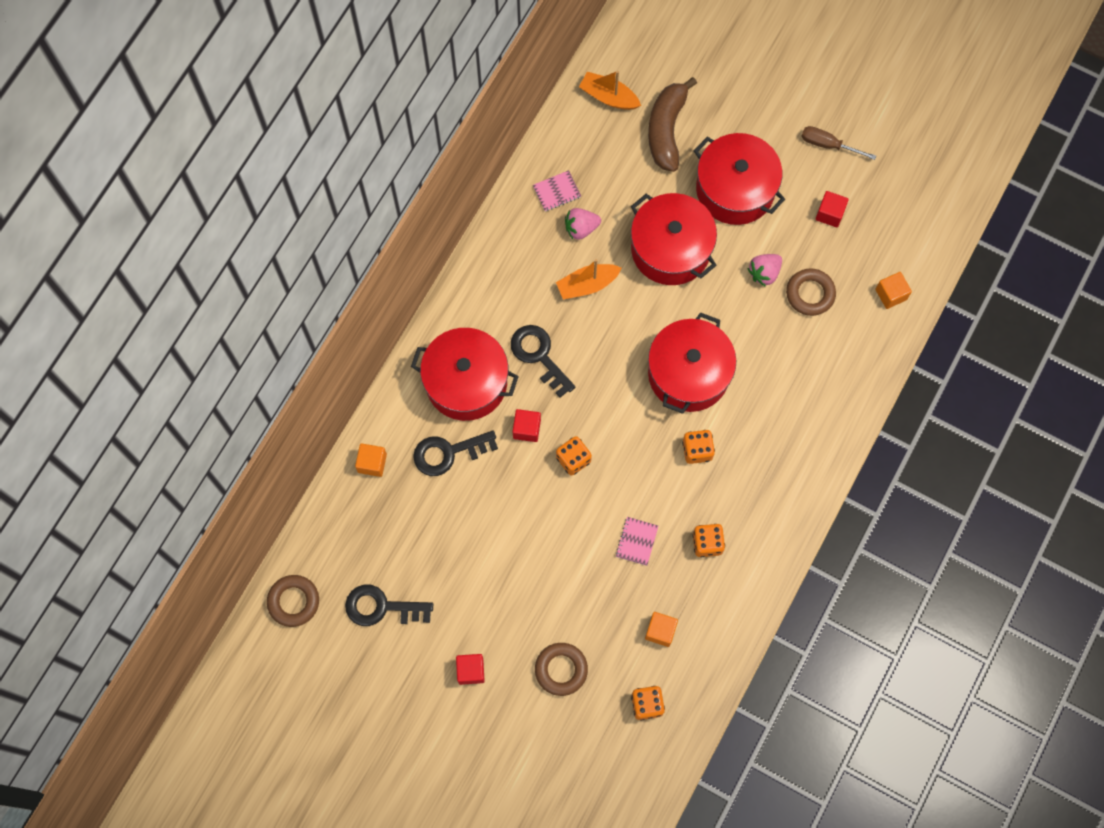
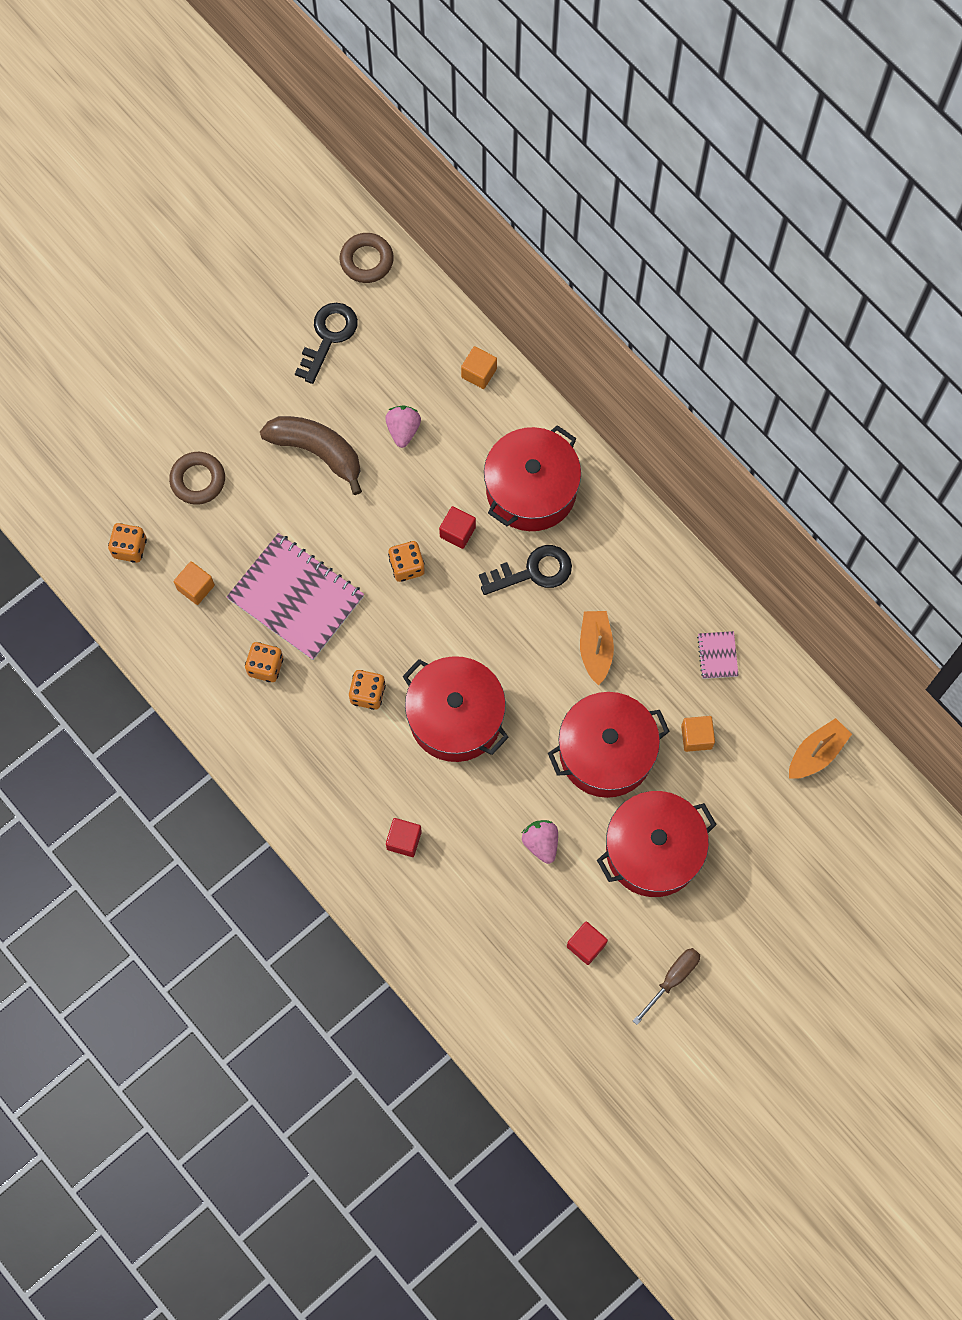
camera: 110 degrees right, 0 degrees up
black key [413,431,498,476] -> none
red cube [456,654,485,685] -> red cube moved to [386,818,422,857]
pink strawberry [565,208,601,239] -> pink strawberry moved to [385,406,421,448]
pink notebook [616,517,658,566] -> pink notebook [227,533,364,660], size x2.35
brown banana [648,77,697,172] -> brown banana moved to [260,416,362,495]
brown ring [786,268,836,316] -> none
orange cube [875,272,912,309] -> orange cube moved to [681,716,715,752]

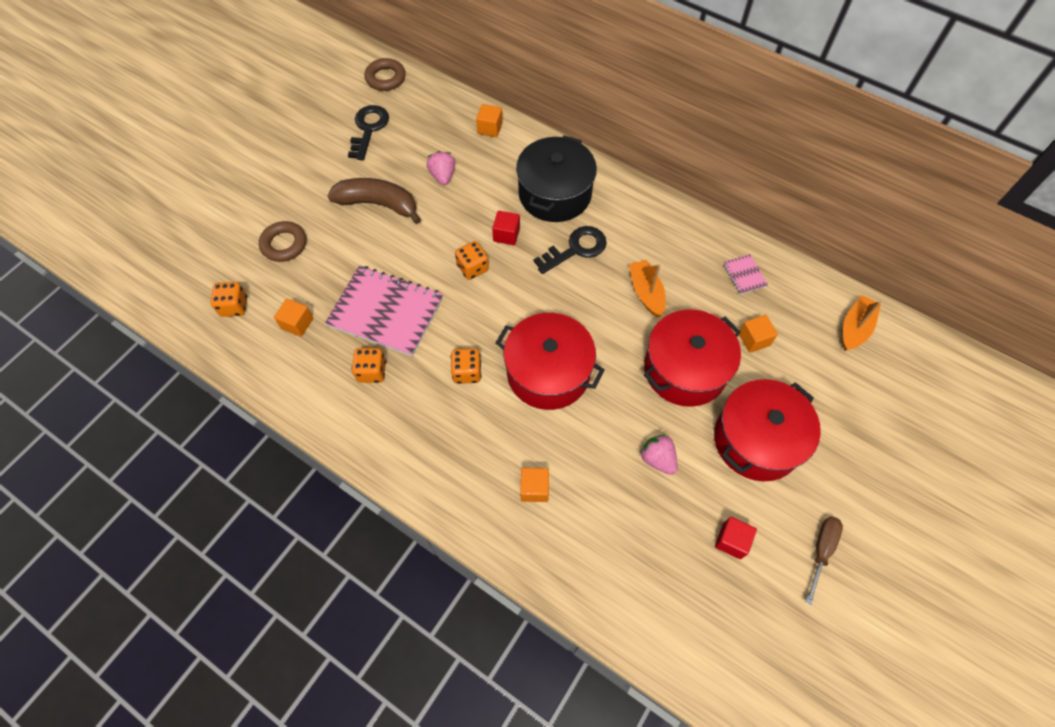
camera: 15 degrees left, 10 degrees down
red cube [386,818,422,857] -> orange cube [521,468,549,502]
red pot [484,425,581,531] -> black pot [516,135,597,222]

